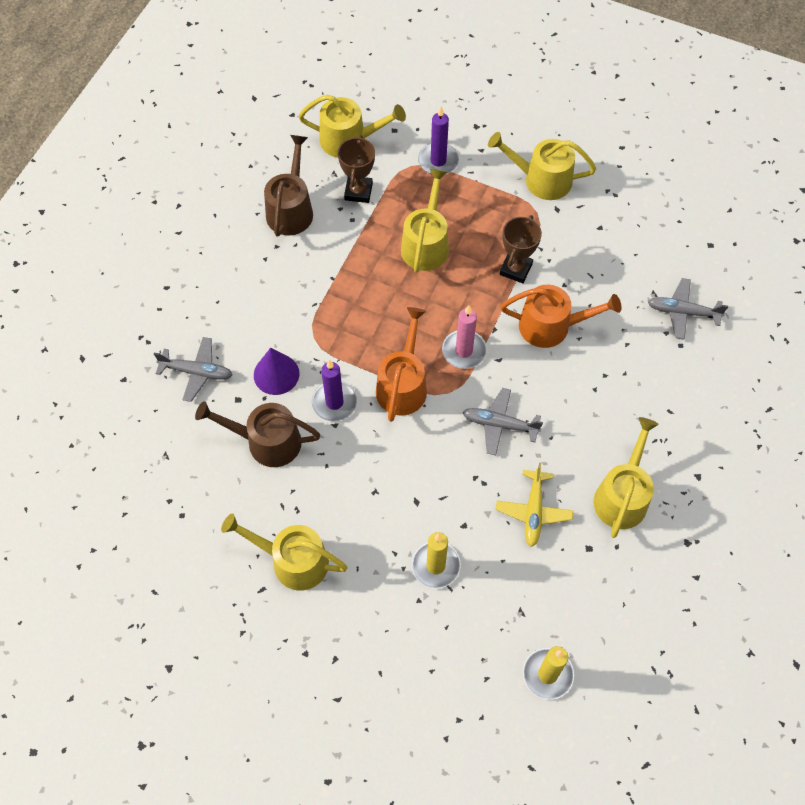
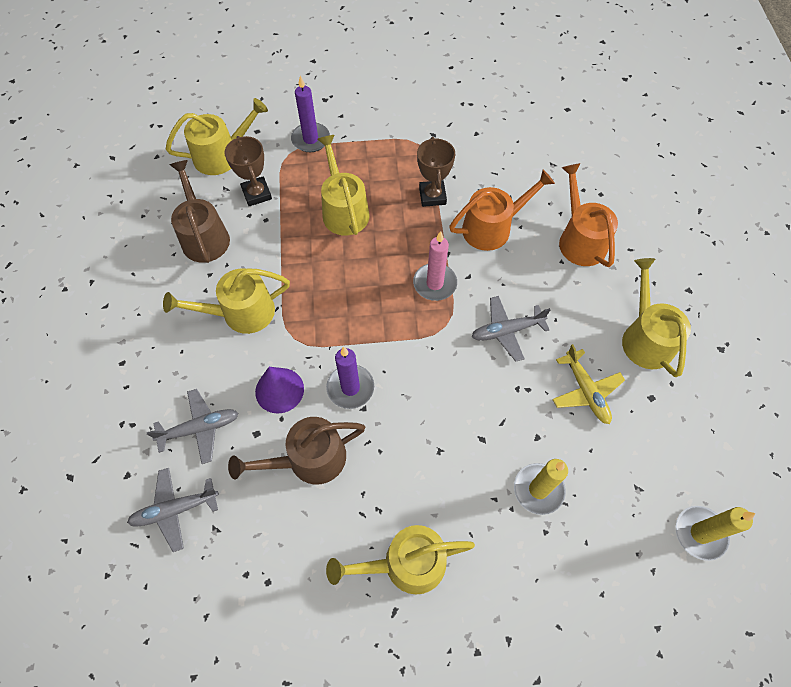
camera: 30 degrees left, 0 degrees up
orange watering can [376,307,427,422] -> orange watering can moved to [559,163,618,267]
yellow watering can [488,132,596,200] -> yellow watering can moved to [163,268,290,334]
grey plane [648,278,728,340] -> grey plane moved to [127,468,219,552]

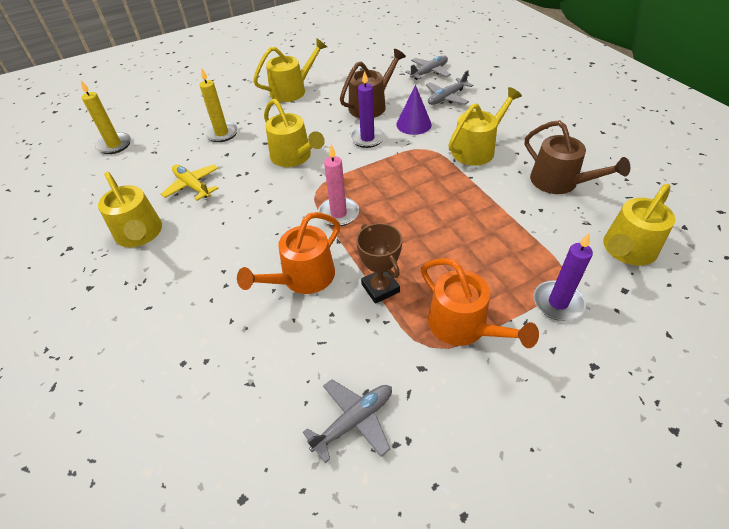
camera: 160 degrees right, 15 degrees down
brown trophy [224,136,272,206] -> none
yellow watering can [317,135,370,236] -> yellow watering can moved to [264,99,325,167]
grey plane [471,296,550,362] -> grey plane moved to [303,379,392,463]
orange watering can [559,163,618,267] -> orange watering can moved to [421,258,539,348]

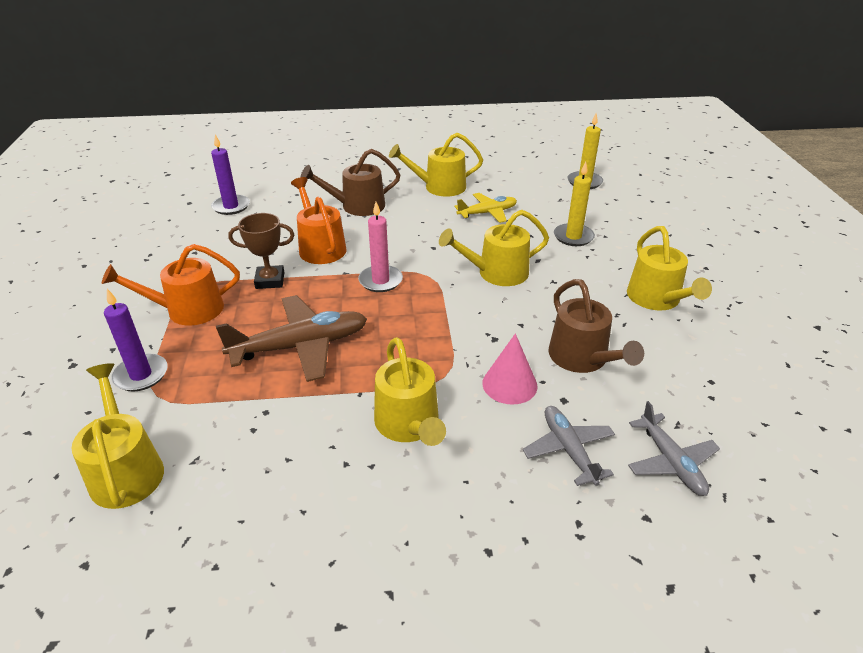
camera: 110 degrees right, 10 degrees down
grey plane [303,379,392,463] -> none
purple candle [350,71,385,148] -> purple candle moved to [211,134,250,215]
purple cone [396,85,432,135] -> pink cone [482,333,538,405]
brown watering can [525,120,630,194] -> brown watering can moved to [301,149,400,216]
none -> brown plane [216,295,367,382]

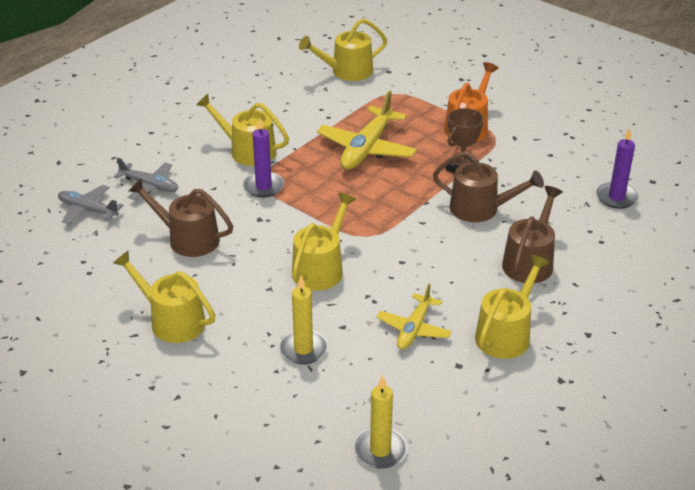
camera: 135 degrees right, 0 degrees up
yellow watering can [71,363,164,509] -> yellow watering can turned 135 degrees clockwise [299,18,387,81]
purple candle [104,289,168,392] -> purple candle moved to [243,118,284,198]
brown plane [216,295,367,382] -> yellow plane [317,90,417,170]
orange watering can [291,177,346,264] -> brown watering can [433,151,544,222]
pink candle [358,202,403,292] -> none
pink cone [482,333,538,405] -> none

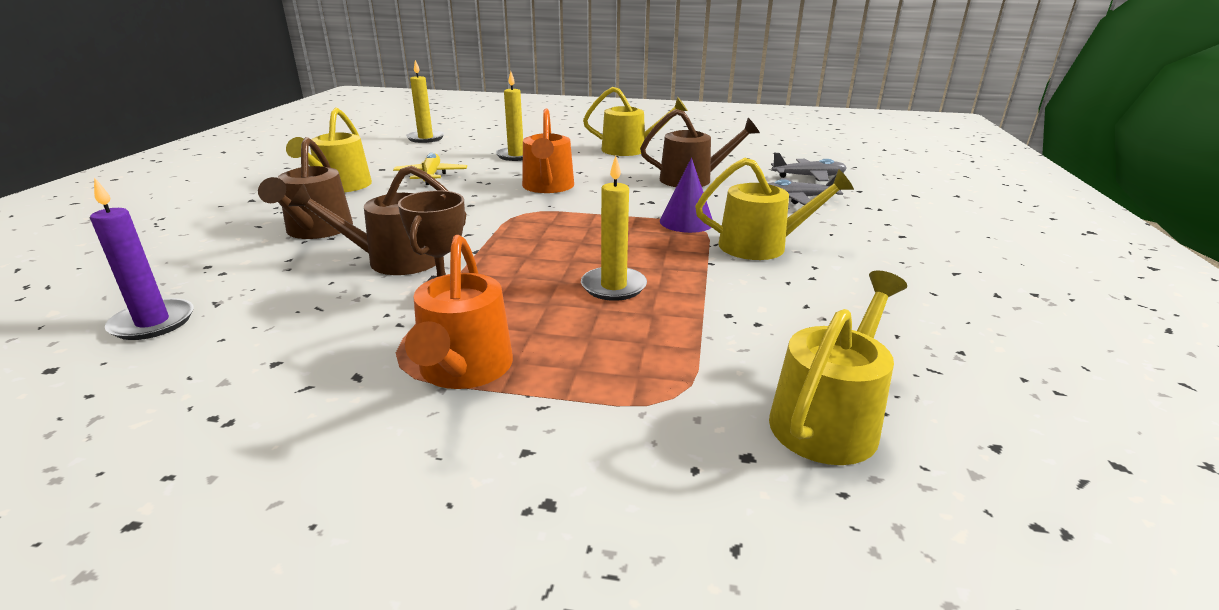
camera: 150 degrees right, 10 degrees down
purple candle [243,118,284,198] -> purple cone [660,158,713,233]
yellow watering can [292,192,356,291] -> orange watering can [522,109,574,193]
yellow plane [317,90,417,170] -> yellow candle [581,156,647,301]

